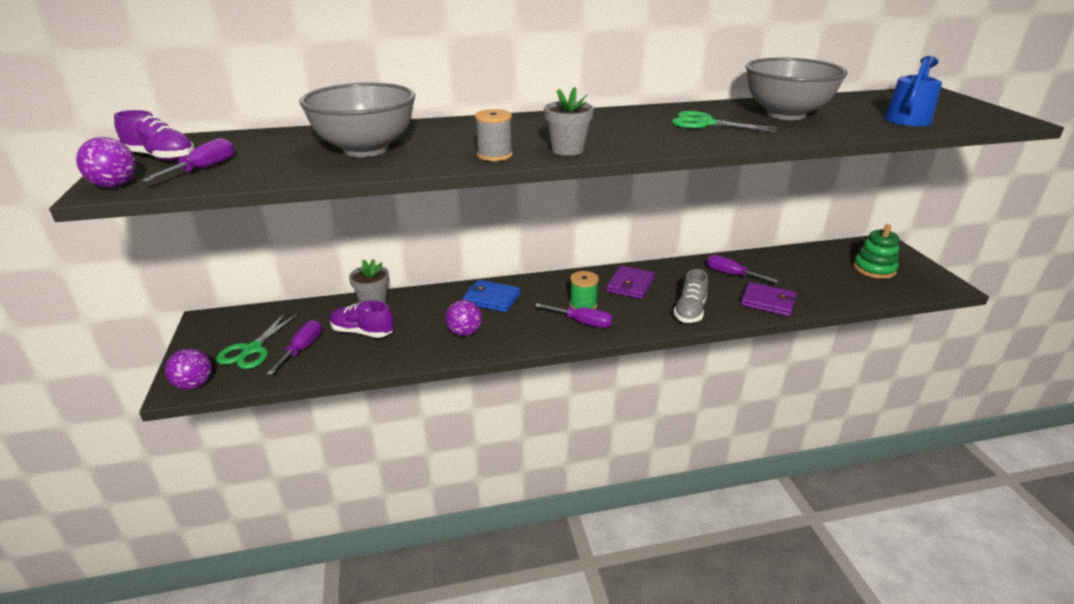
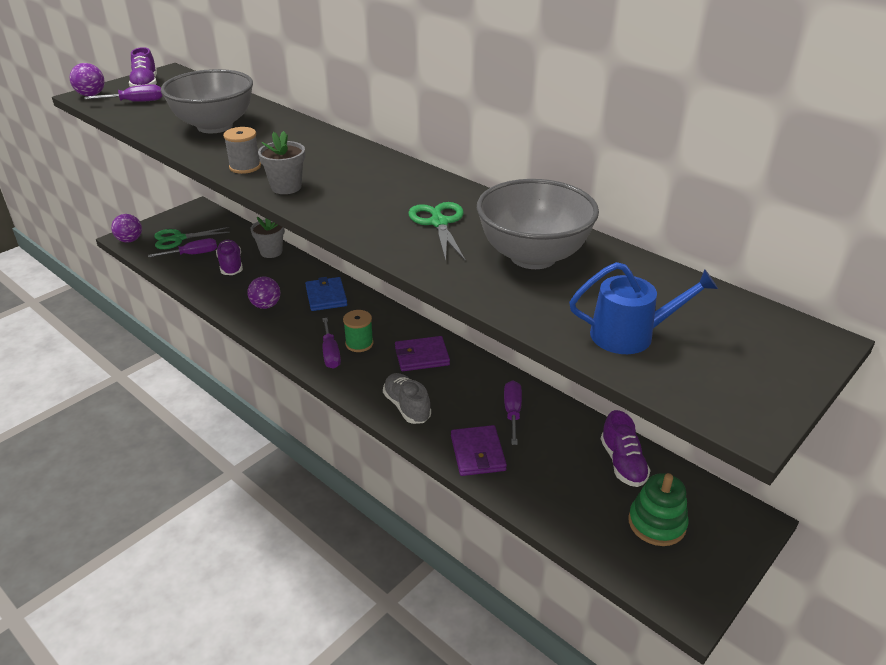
camera: 55 degrees right, 5 degrees up
grey shoe [673,269,708,323] -> grey shoe turned 75 degrees clockwise [383,373,431,424]
none -> purple shoe [601,410,651,487]

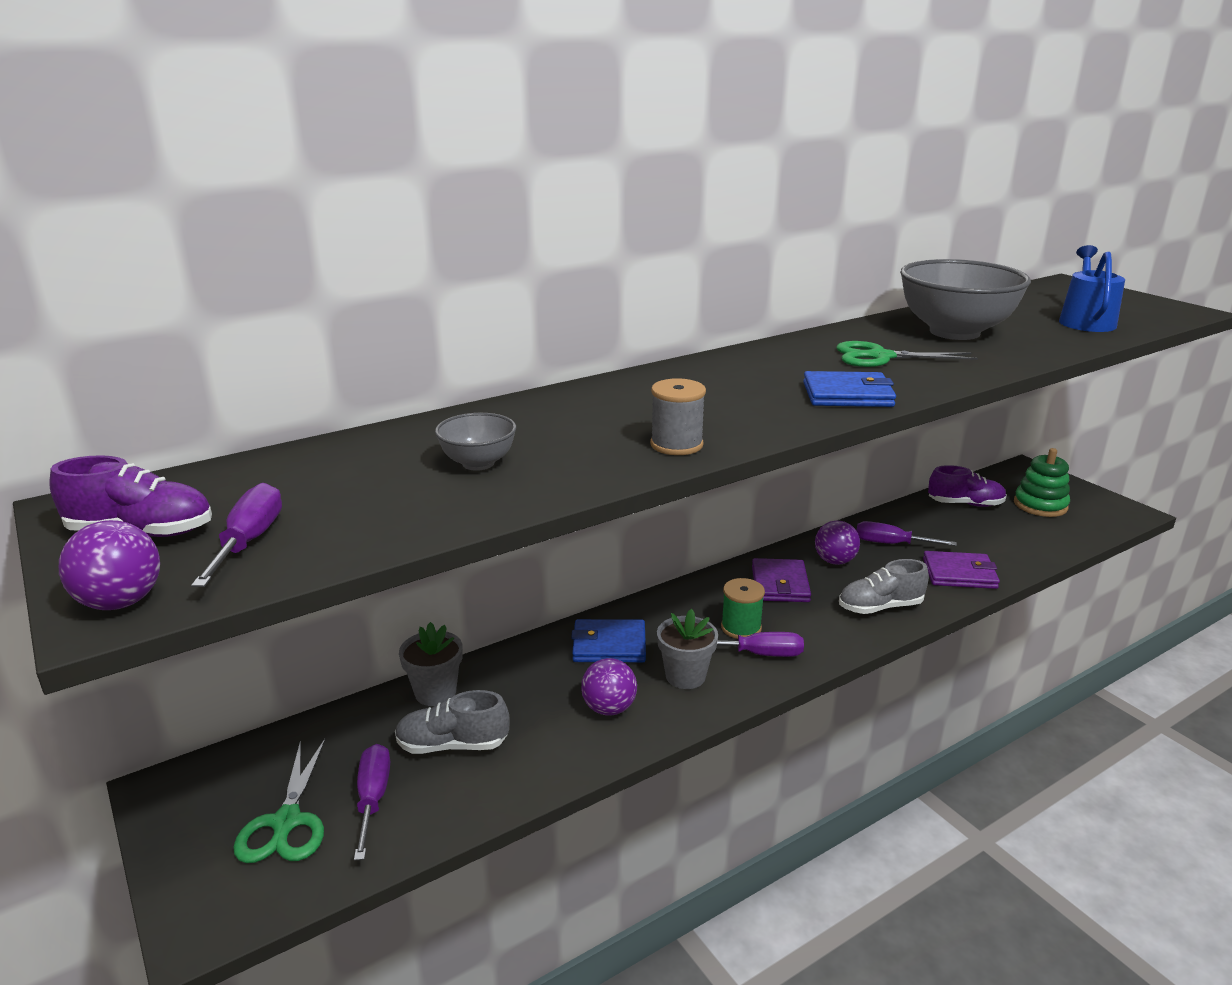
camera: 75 degrees left, 10 degrees down
purple ball [111,214,142,243] -> purple ball moved to [815,520,860,565]
grey bowl [161,69,253,133] -> grey bowl [435,413,516,471], size x0.47
purple shoe [216,240,243,275] -> grey shoe [395,690,510,754]
grey flower pot [258,131,305,194] -> grey flower pot moved to [657,609,718,689]
none -> blue wallet [803,371,896,407]

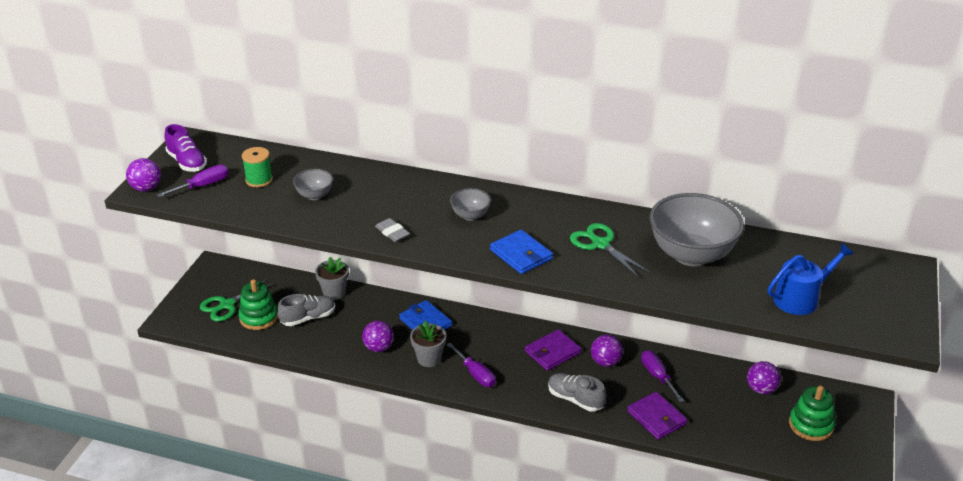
camera: 50 degrees right, 10 degrees up
purple screwdriver [354,744,390,861] -> green stacking toy [238,279,278,330]
grey shoe [395,690,510,754] -> grey shoe turned 105 degrees clockwise [277,294,335,326]
grey spool [650,378,706,455] -> grey eraser [375,218,410,242]
green spool [721,578,765,639] -> green spool moved to [242,147,273,187]
purple shoe [928,465,1007,507] -> purple ball [747,361,781,394]
none -> grey bowl [450,188,491,221]

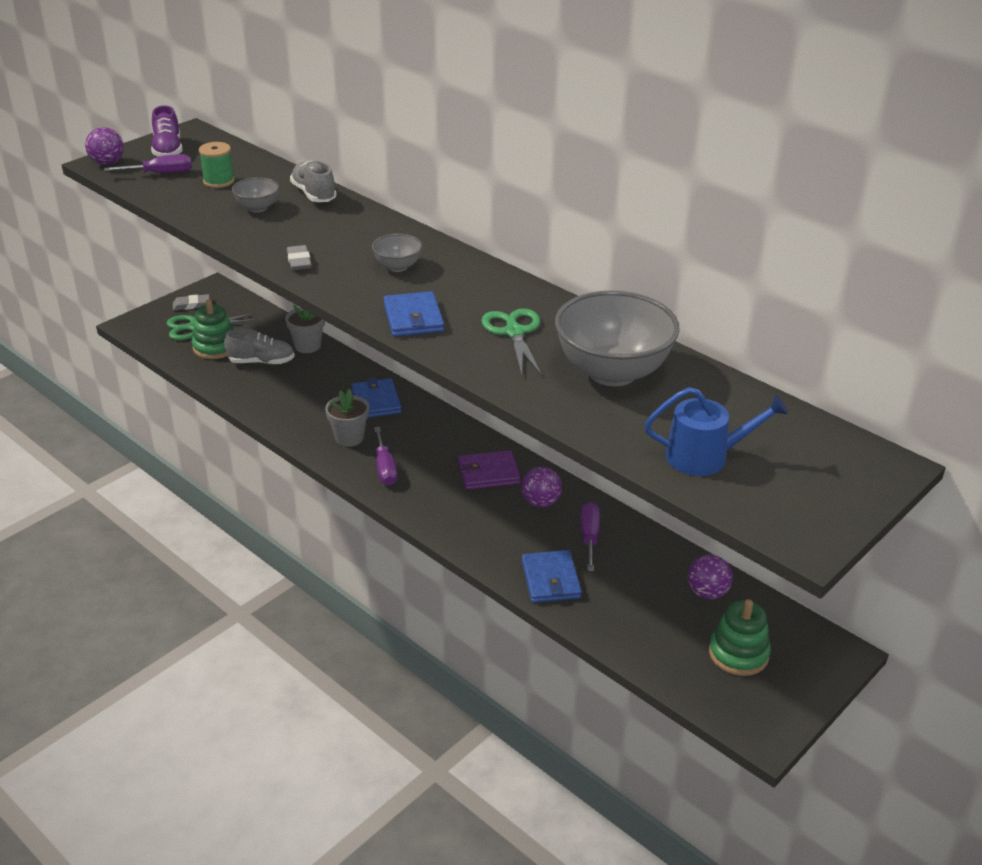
camera: 25 degrees right, 0 degrees up
purple ball [362,321,394,352] -> none
grey shoe [548,373,606,412] -> grey shoe moved to [290,160,337,202]
purple wallet [627,392,687,439] -> blue wallet [522,550,582,603]
none -> grey eraser [173,294,210,310]

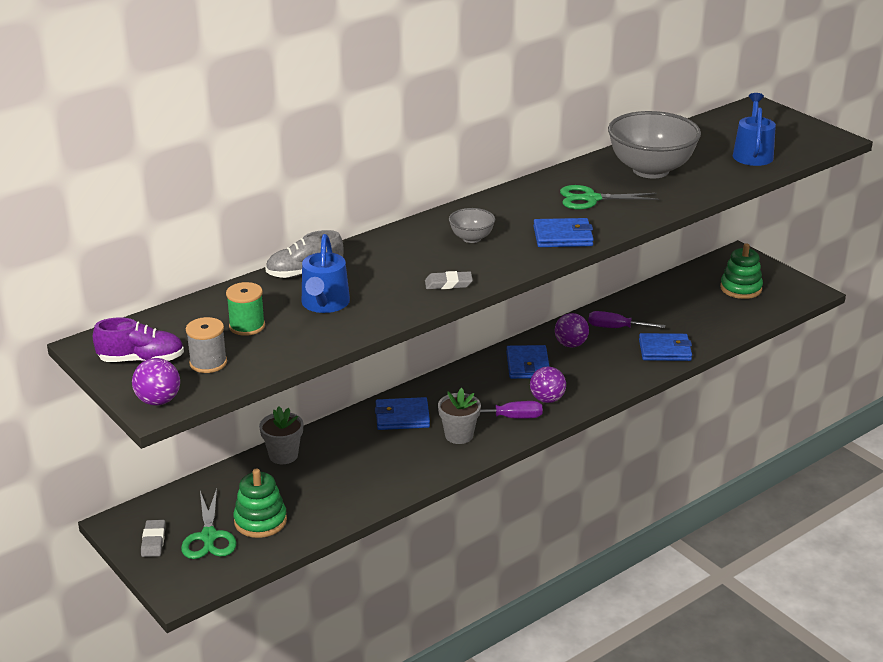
camera: 80 degrees left, 5 degrees down
purple screwdriver [104,154,192,173] -> grey spool [186,317,227,373]
grey shoe [224,329,295,365] -> none
grey bowl [232,177,279,213] -> blue watering can [302,234,350,313]
purple wallet [458,450,521,490] -> blue wallet [506,345,549,379]
purple ball [688,555,733,599] -> purple ball moved to [530,367,566,403]

